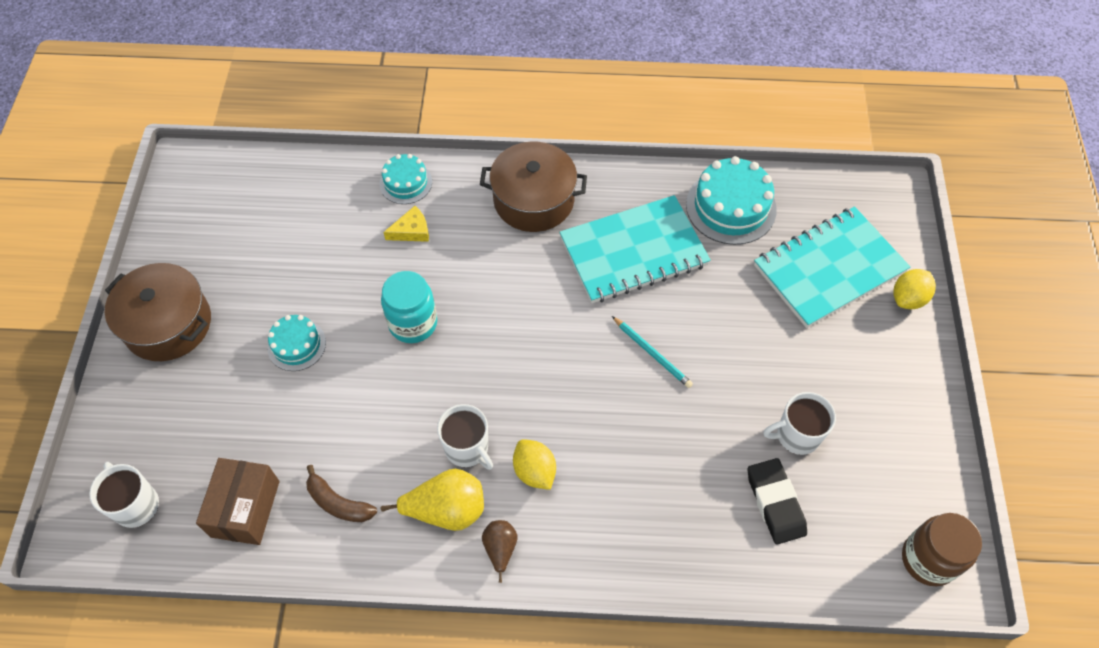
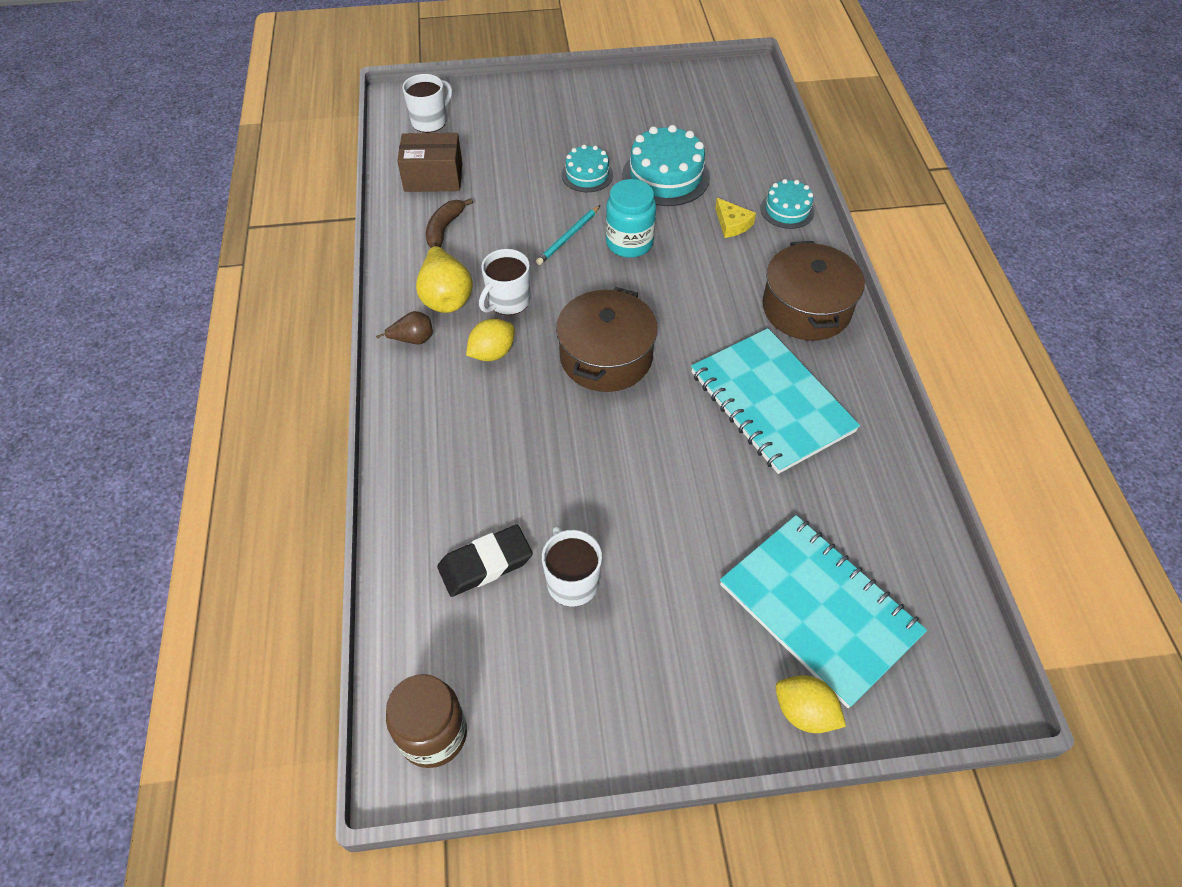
camera: 80 degrees right, 5 degrees down
brown pot [105,263,211,361] -> brown pot moved to [556,287,658,392]
turquoise pencil [612,316,693,388] -> turquoise pencil moved to [536,205,600,265]
turquoise cake [686,156,777,245] -> turquoise cake moved to [622,125,710,206]

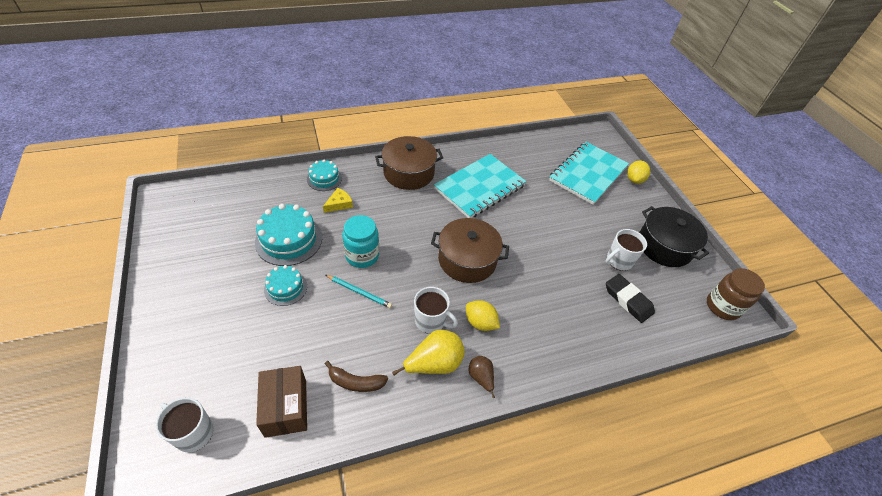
camera: 105 degrees left, 5 degrees down
none -> black pot [639,206,709,267]

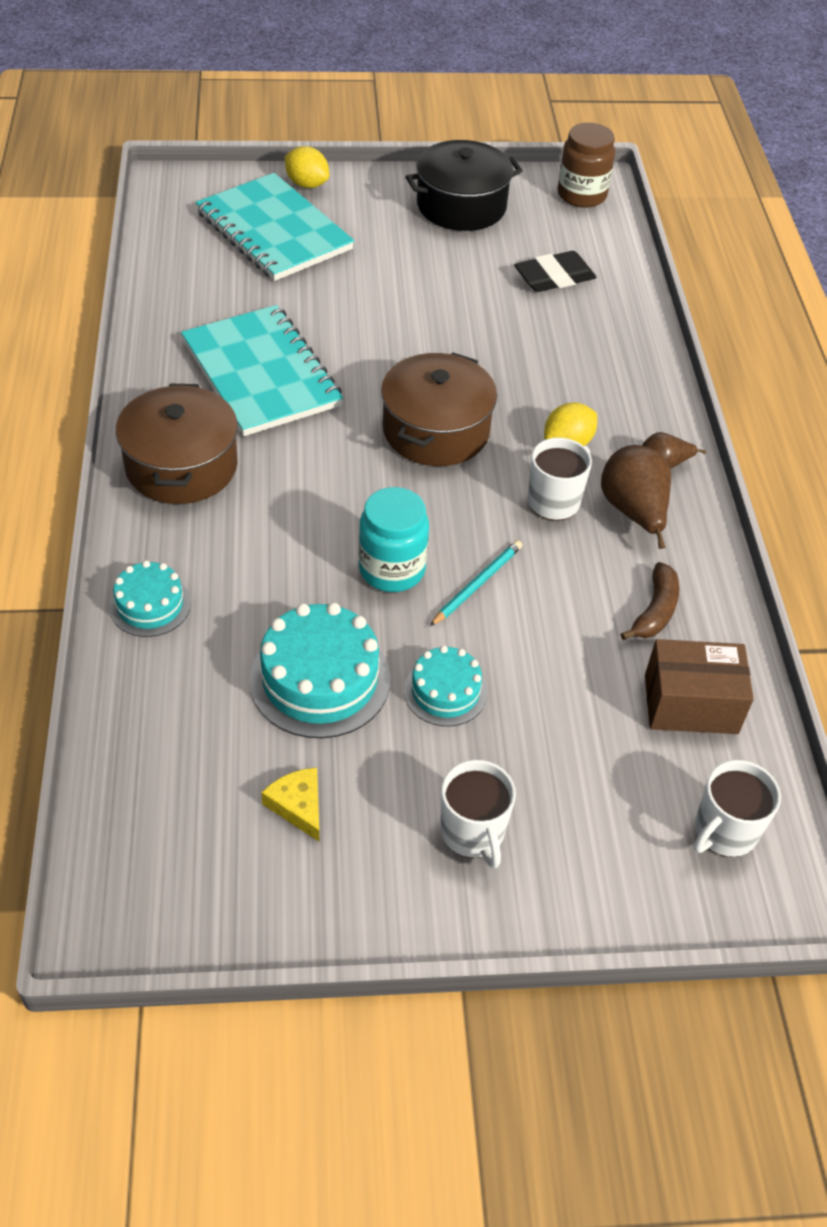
camera: 75 degrees left, 0 degrees up
yellow cheese [323,188,353,213] -> yellow cheese moved to [261,768,319,841]
yellow pear [392,330,465,376] -> brown pear [601,445,671,549]
white mug [605,229,647,271] -> white mug moved to [440,760,516,869]

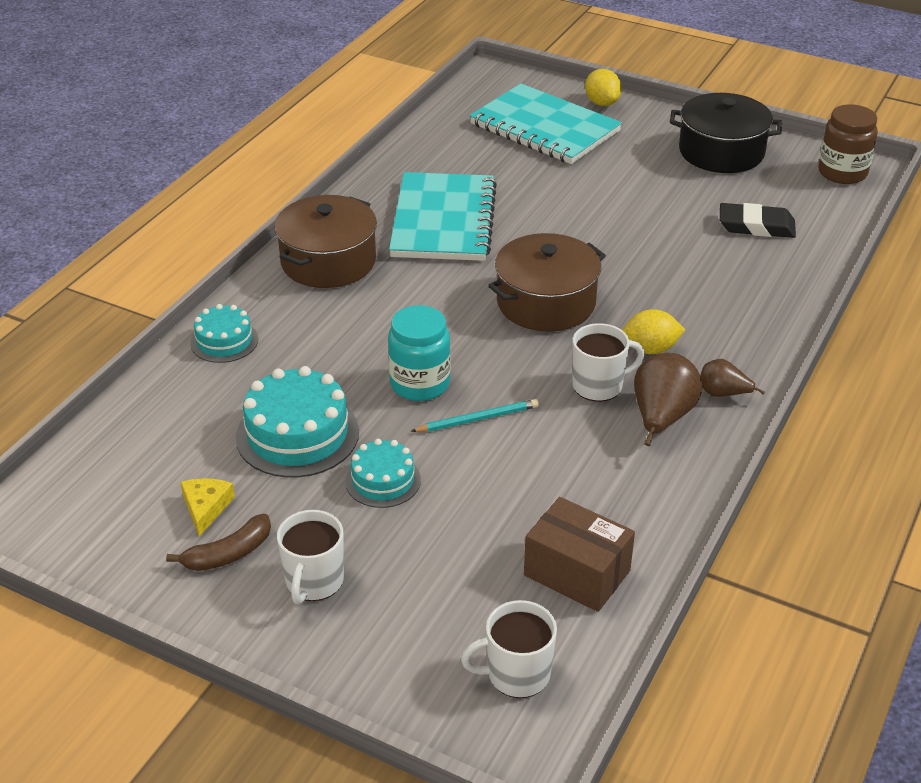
camera: 35 degrees right, 10 degrees down
turquoise notebook [196,173,354,281] -> turquoise notebook turned 45 degrees counterclockwise [469,84,622,164]
brown banana [621,562,679,640] -> brown banana moved to [166,514,271,571]

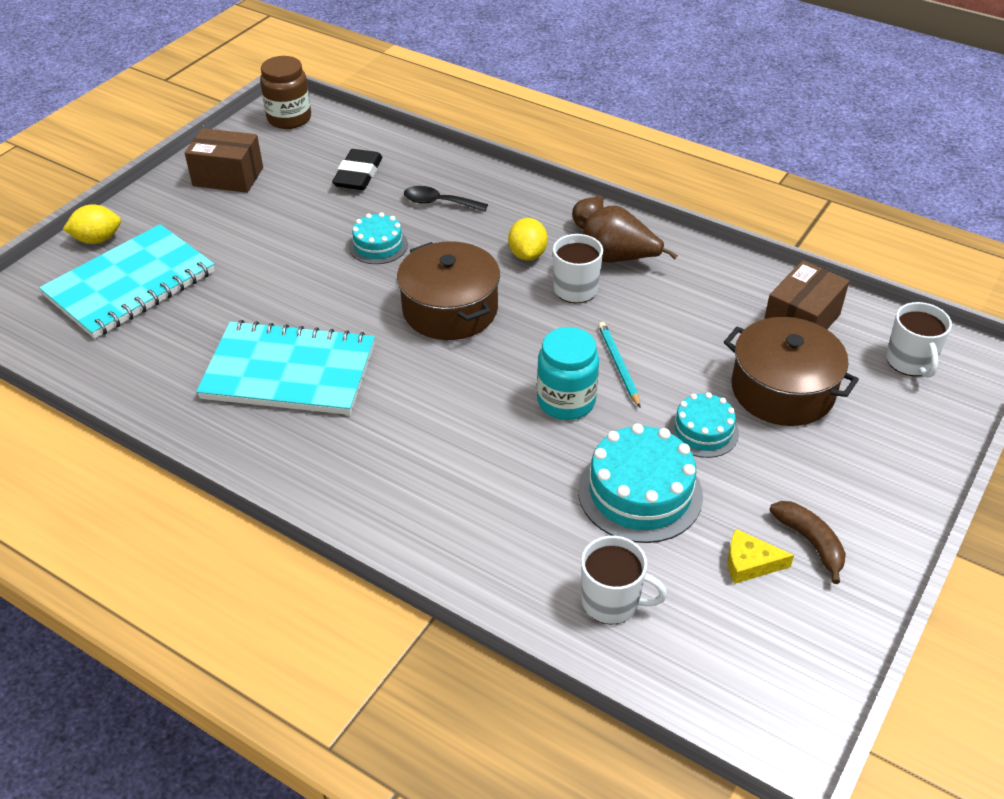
camera: 85 degrees left, 5 degrees up
turquoise cake [190,304,258,363] -> turquoise cake moved to [349,212,408,264]
brown pot [274,195,377,288] -> brown pot moved to [724,317,859,426]
white mug [277,510,344,605] -> white mug moved to [581,536,667,625]
black pot [670,93,782,173] -> brown box [185,128,263,193]
none -> black spoon [404,186,488,212]

